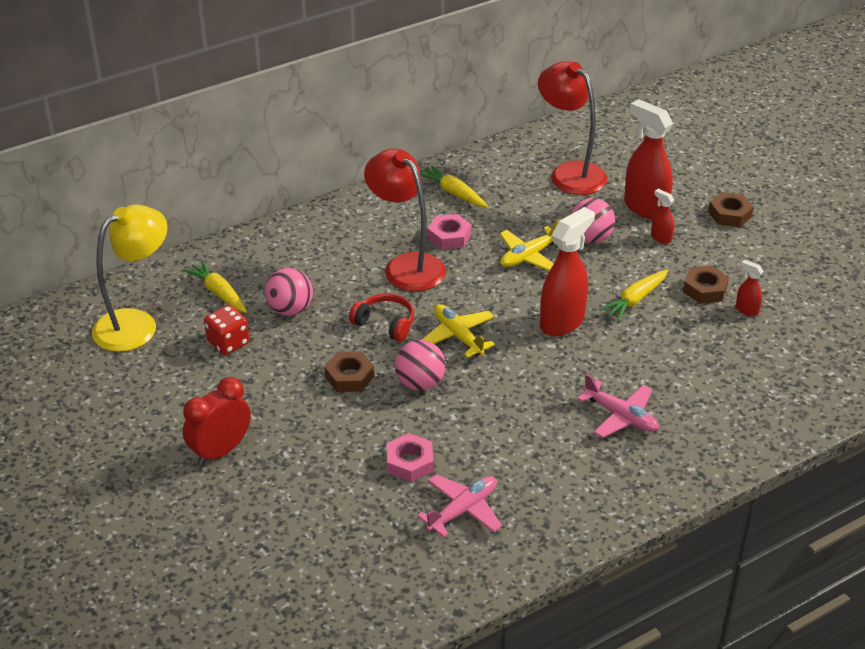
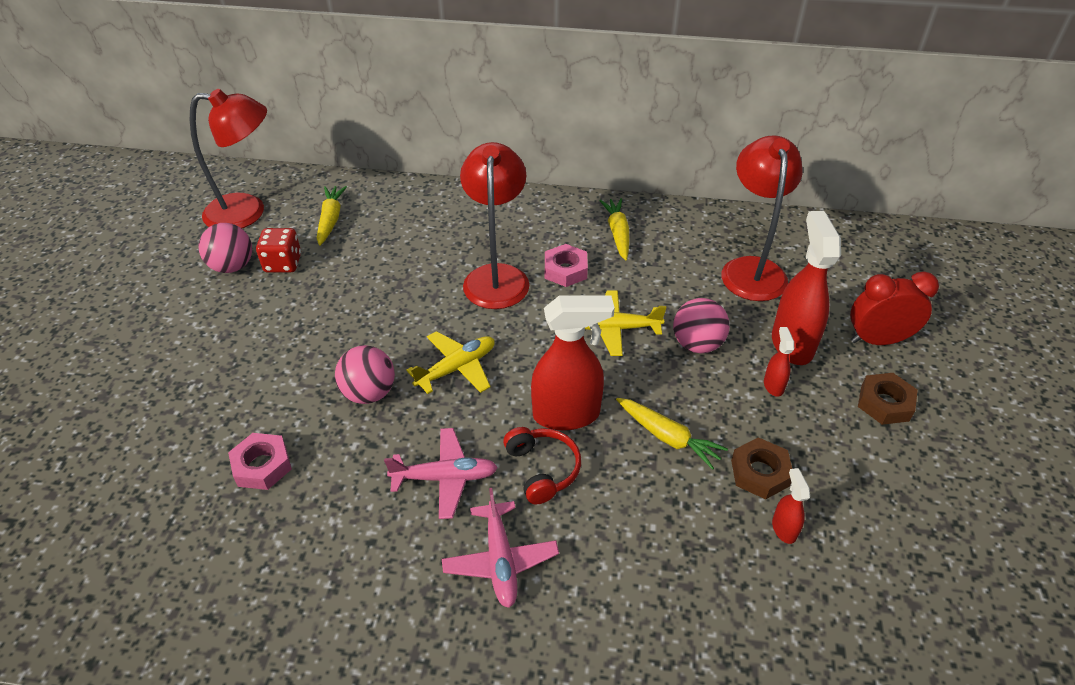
camera: 40 degrees right, 5 degrees up
yellow lamp [92,205,168,352] -> red lamp [190,89,267,228]
red clock [183,377,251,465] -> red clock moved to [850,271,939,345]
pink ball [265,268,313,316] -> pink ball moved to [198,223,252,273]
brown nut [324,351,374,392] -> none
red headphones [349,293,414,341] -> red headphones moved to [503,427,581,504]
pink plane [417,474,502,537] -> pink plane moved to [384,428,498,519]
yellow plane [422,304,495,358] -> yellow plane turned 45 degrees clockwise [406,331,495,394]
yellow carrot [599,270,668,321] -> yellow carrot turned 135 degrees counterclockwise [616,398,728,470]

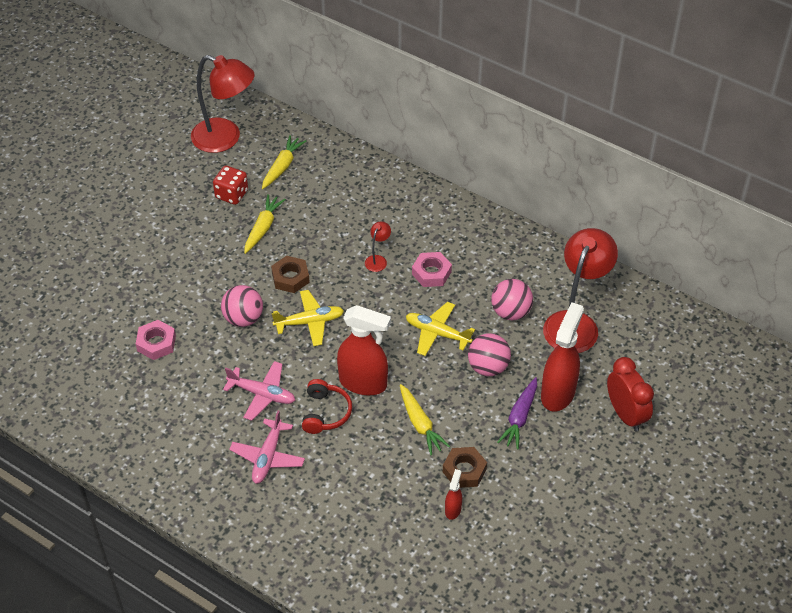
camera: 25 degrees right, 5 degrees up
pink ball [198,223,252,273] -> pink ball moved to [491,279,533,320]
red lamp [460,142,529,309] -> red lamp [365,221,391,272], size x0.42
yellow carrot [599,198,629,261] -> yellow carrot moved to [244,194,286,254]
red spray bottle [764,327,794,397] -> purple carrot [497,377,537,450]
red clock [850,271,939,345] -> red clock turned 45 degrees clockwise [607,357,654,432]
brown nut [858,373,918,425] -> brown nut moved to [271,256,310,293]

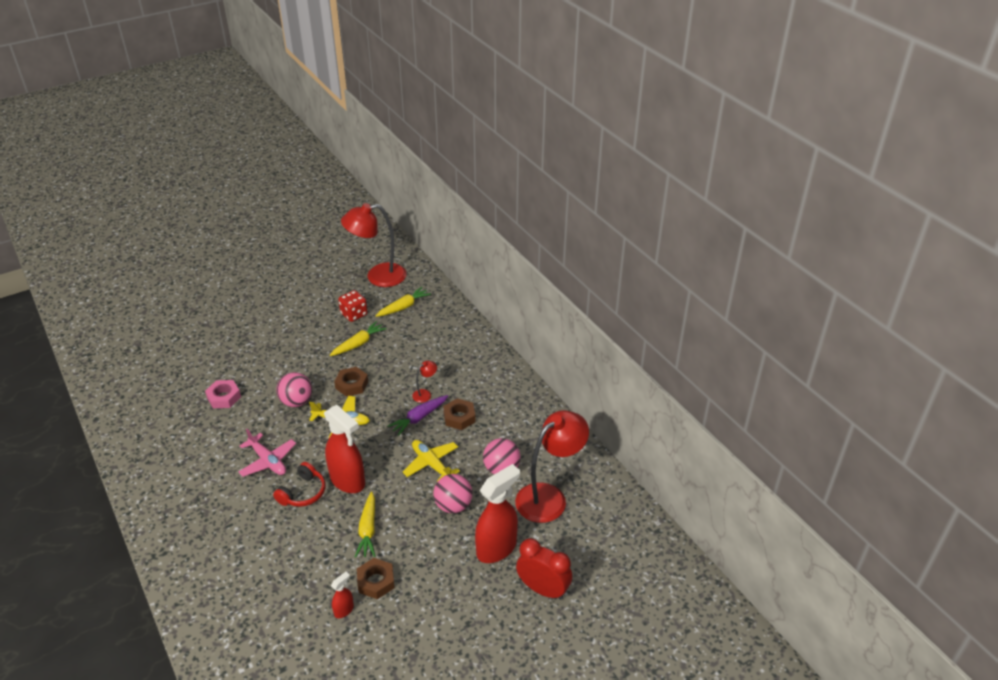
camera: 25 degrees right, 10 degrees down
red lamp [191,55,255,153] -> red lamp turned 120 degrees clockwise [341,203,406,287]
pink plane [229,410,305,484] -> none
pink nut [412,252,452,287] -> brown nut [443,398,476,430]
purple carrot [497,377,537,450] -> purple carrot moved to [388,395,448,436]
red clock [607,357,654,432] -> red clock turned 60 degrees counterclockwise [516,538,572,600]

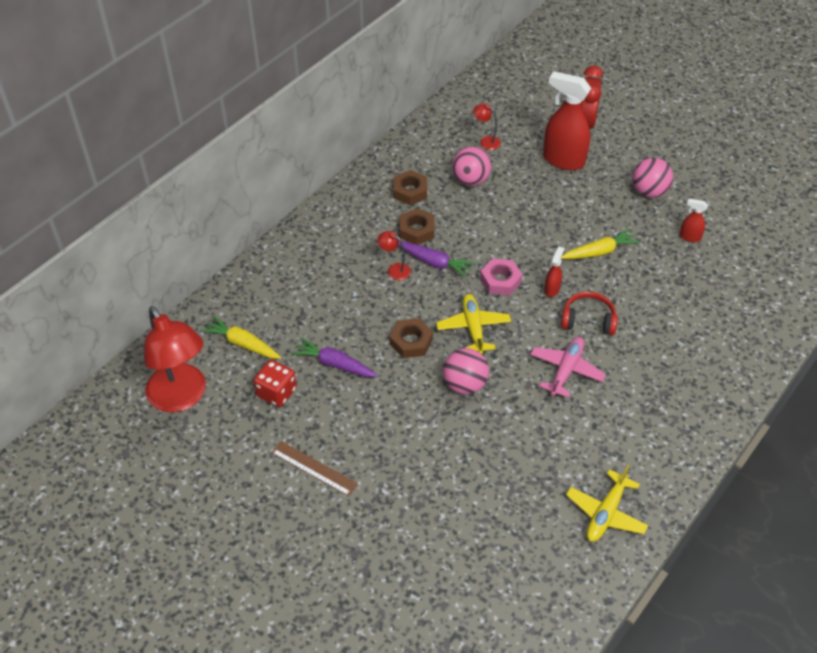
camera: 110 degrees left, 10 degrees up
pink nut [205,380,241,408] -> pink nut moved to [480,258,522,295]
red spray bottle [324,405,365,493] -> red spray bottle [544,247,564,297], size x0.46
yellow carrot [330,321,387,356] -> purple carrot [291,337,378,377]
brown nut [357,558,395,599] -> brown nut moved to [393,170,427,205]
yellow plane [403,440,460,482] -> yellow plane moved to [566,465,649,542]
pink ball [433,474,472,513] -> pink ball moved to [633,158,673,198]
red lamp [515,410,589,523] -> red lamp [473,103,501,150], size x0.42
none -> brown ruler [272,441,358,496]

